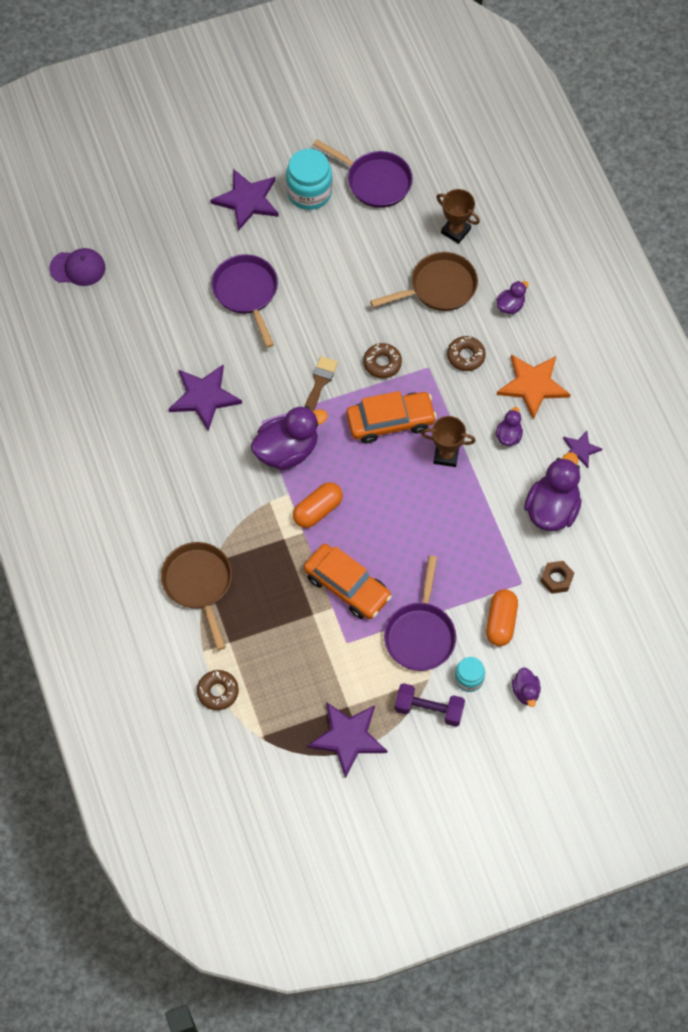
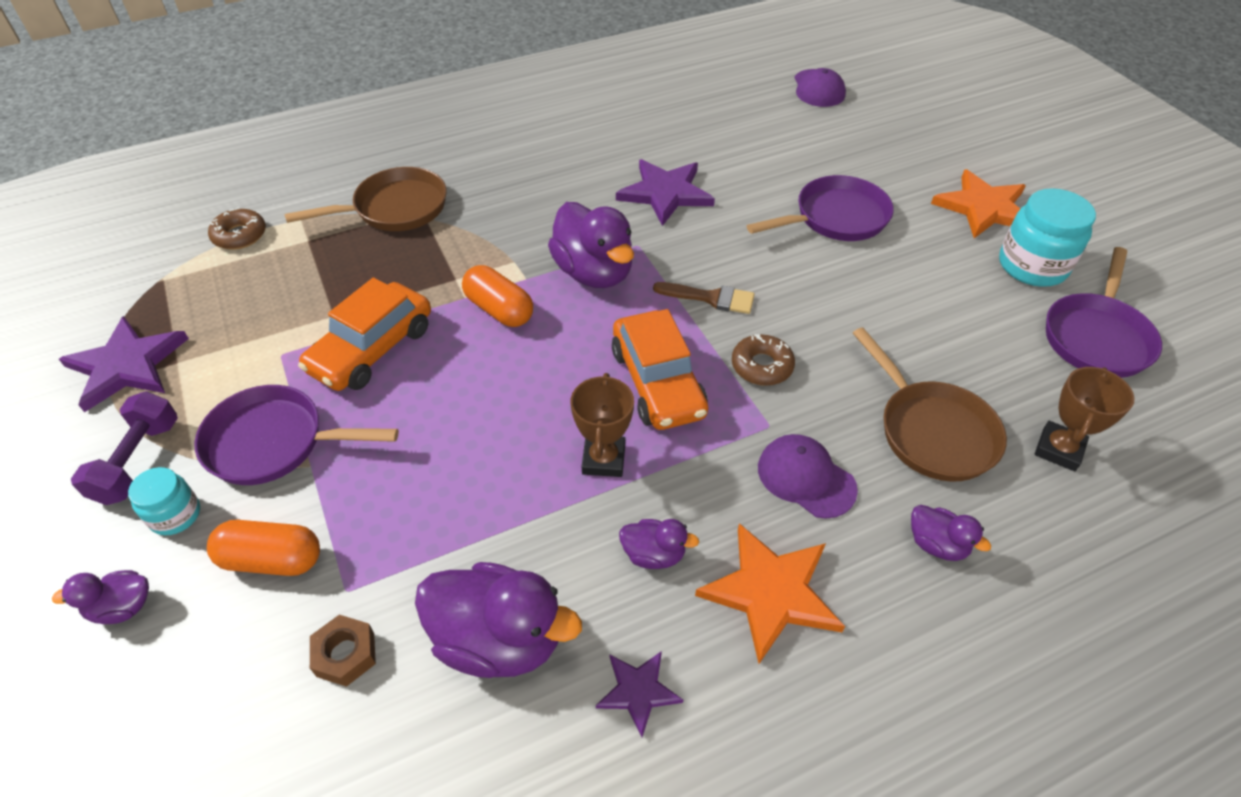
camera: 85 degrees right, 15 degrees down
purple star [210,169,279,231] -> orange star [931,169,1026,238]
brown donut [447,336,486,371] -> purple cap [758,434,858,519]

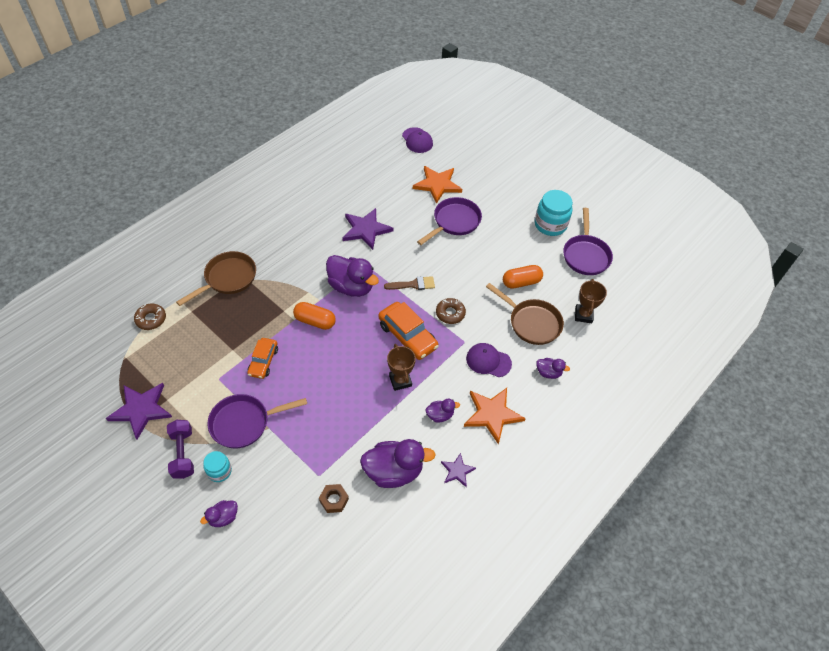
camera: 25 degrees left, 5 degrees up
orange capsule [207,520,320,576] -> orange capsule moved to [503,265,543,289]
orange car [298,277,431,391] -> orange car [247,338,278,379], size x0.64
orange star [931,169,1026,238] -> orange star moved to [413,166,462,204]

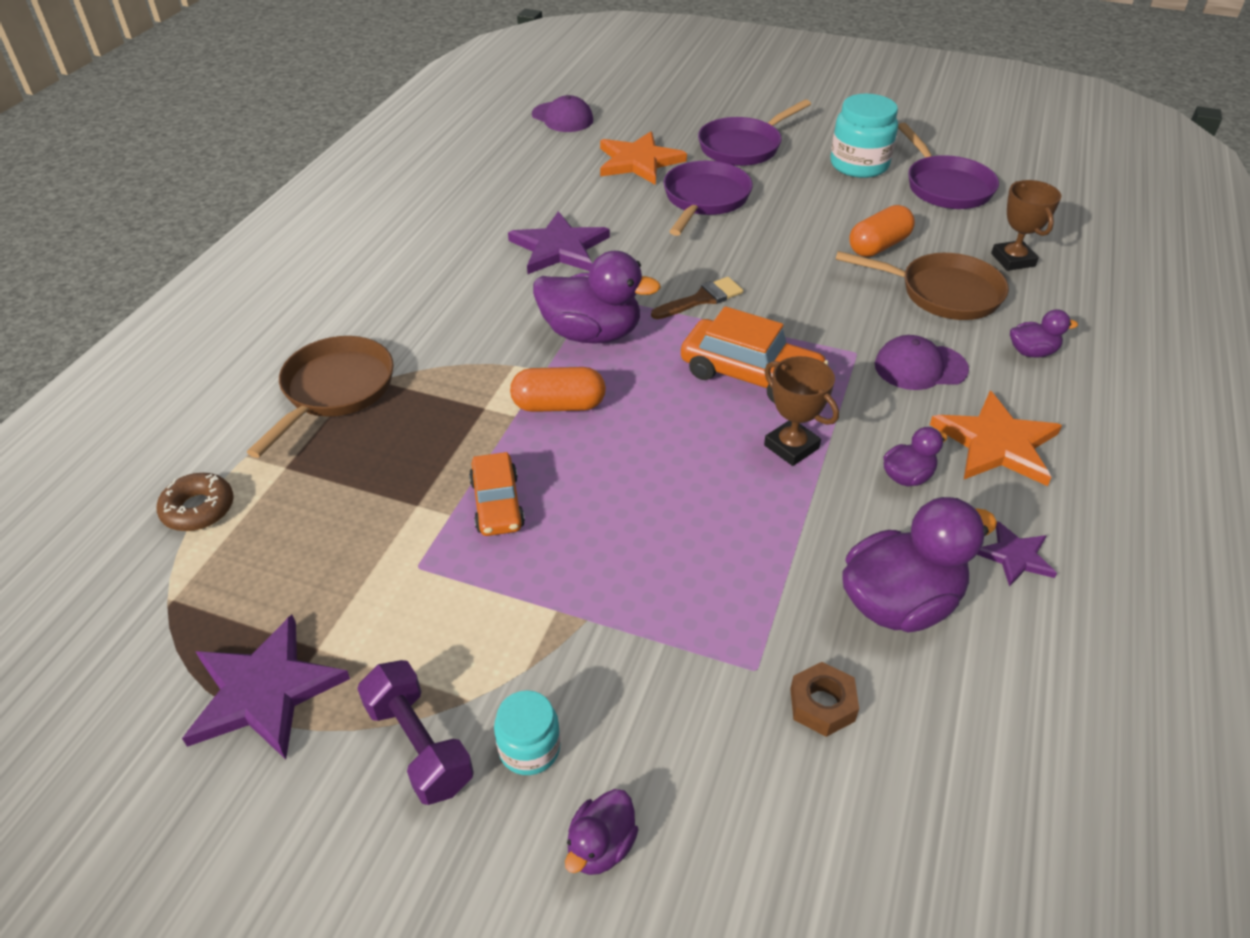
camera: 20 degrees left, 10 degrees down
purple pan [207,394,307,448] -> purple pan moved to [698,99,811,166]
brown donut [436,298,466,324] -> none

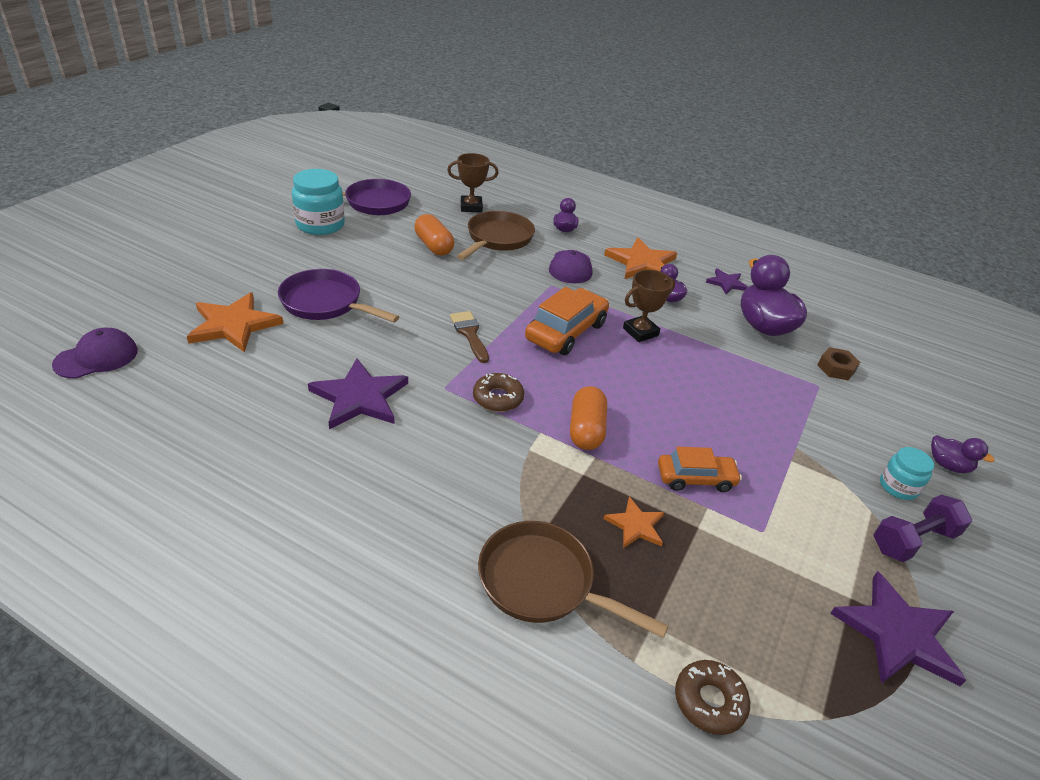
camera: 85 degrees left, 5 degrees down
purple duck [533,251,661,344] -> brown donut [473,373,524,412]
purple pan [698,99,811,166] -> none
none -> orange star [603,497,664,548]

